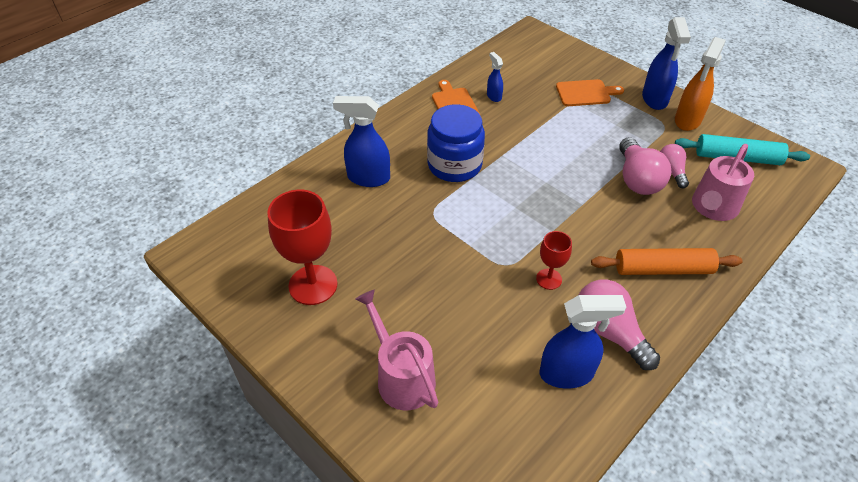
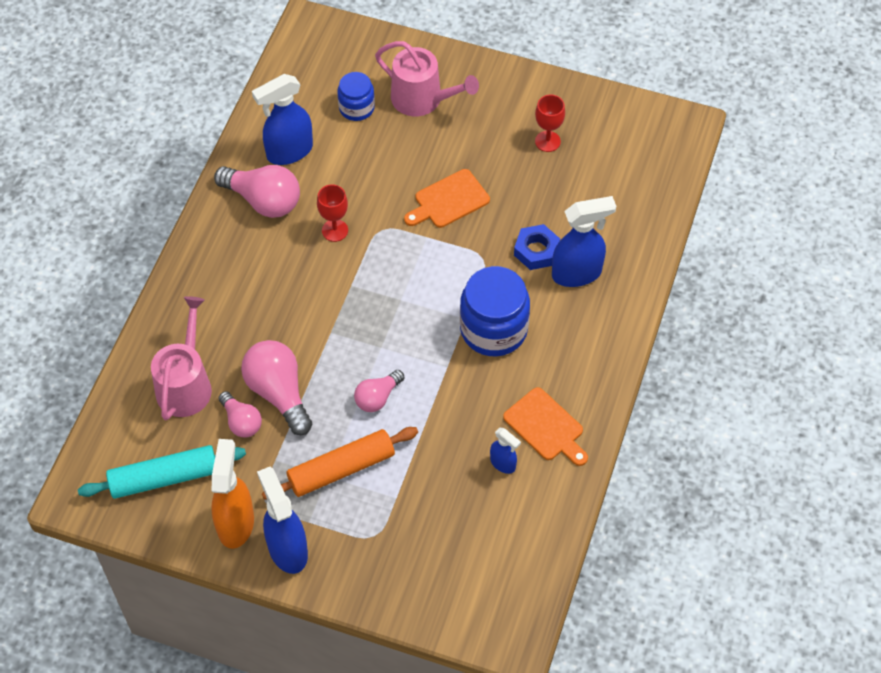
camera: 155 degrees right, 10 degrees up
red goblet [267,190,337,305] -> red goblet [535,95,565,152], size x0.53
orange cutting board [556,79,624,106] -> orange cutting board moved to [404,169,490,228]
orange rolling pin [591,248,743,275] -> orange rolling pin moved to [262,427,418,500]
none -> blue jar [337,72,375,121]
none -> pink light bulb [354,370,404,412]
none -> blue nut [514,224,560,270]

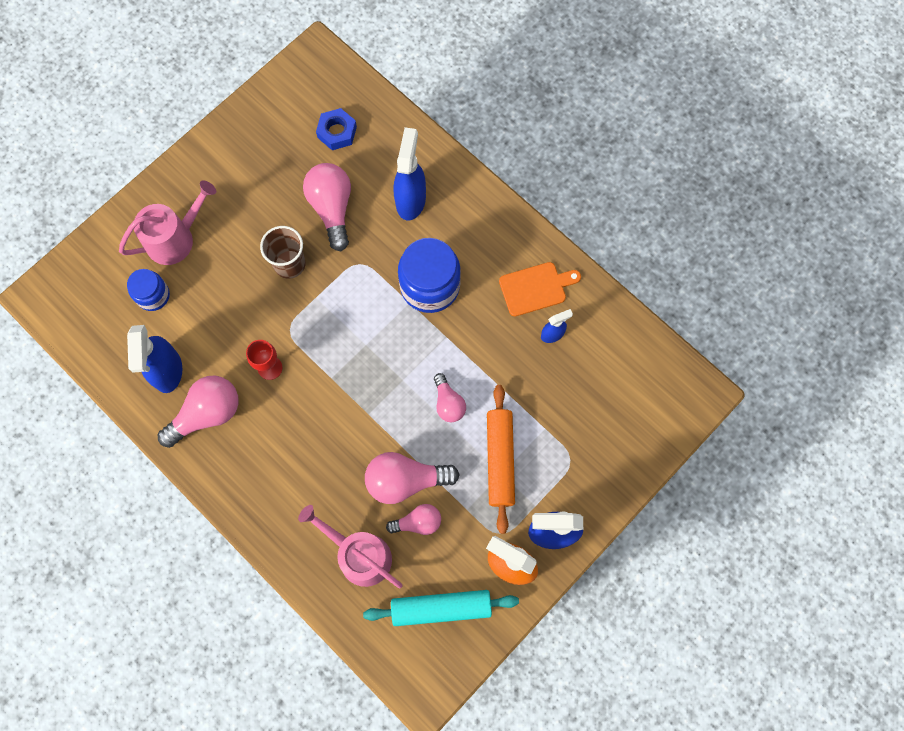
camera: 65 degrees left, 15 degrees up
turquoise rolling pin [78,445,246,499] -> turquoise rolling pin turned 75 degrees clockwise [363,590,519,626]
orange cutting board [404,169,490,228] -> brown cup [260,226,305,279]
blue nut [514,224,560,270] -> blue nut moved to [316,108,357,150]
red goblet [535,95,565,152] -> none
none -> pink light bulb [303,163,351,251]

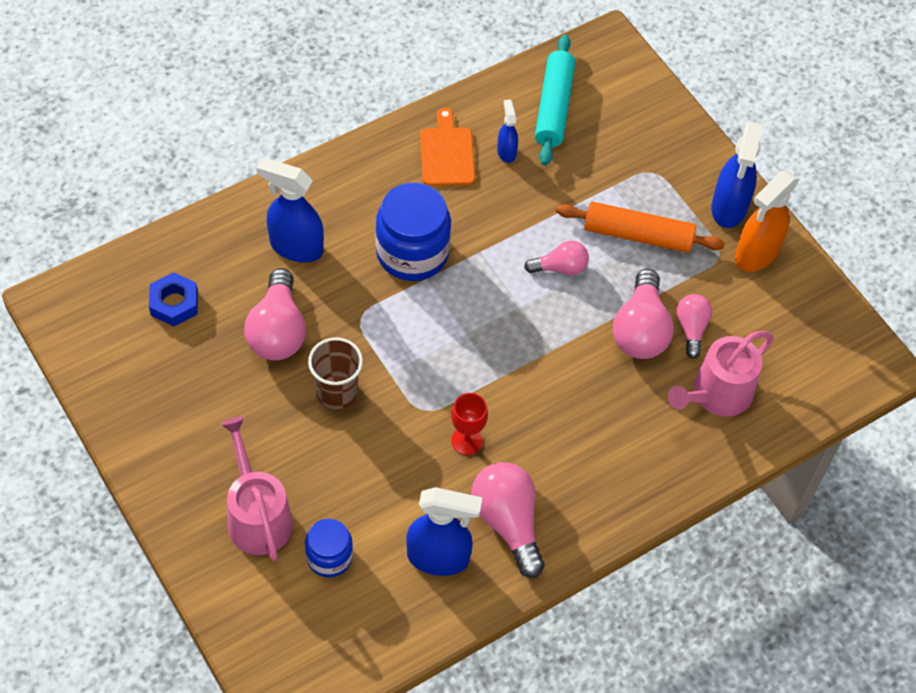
camera: 80 degrees left, 15 degrees down
pink light bulb [303,163,351,251] -> pink light bulb turned 90 degrees counterclockwise [244,268,306,360]
turquoise rolling pin [363,590,519,626] -> turquoise rolling pin moved to [535,35,575,165]

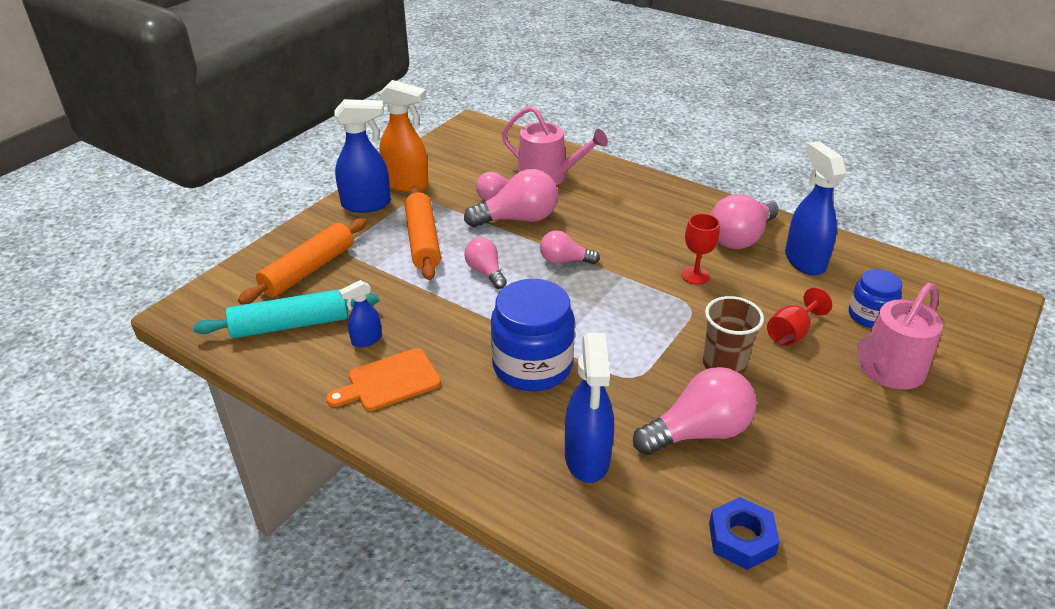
camera: 110 degrees left, 20 degrees down
none -> orange rolling pin [238,218,367,305]
none -> pink light bulb [540,230,600,264]
none -> red goblet [767,287,832,346]

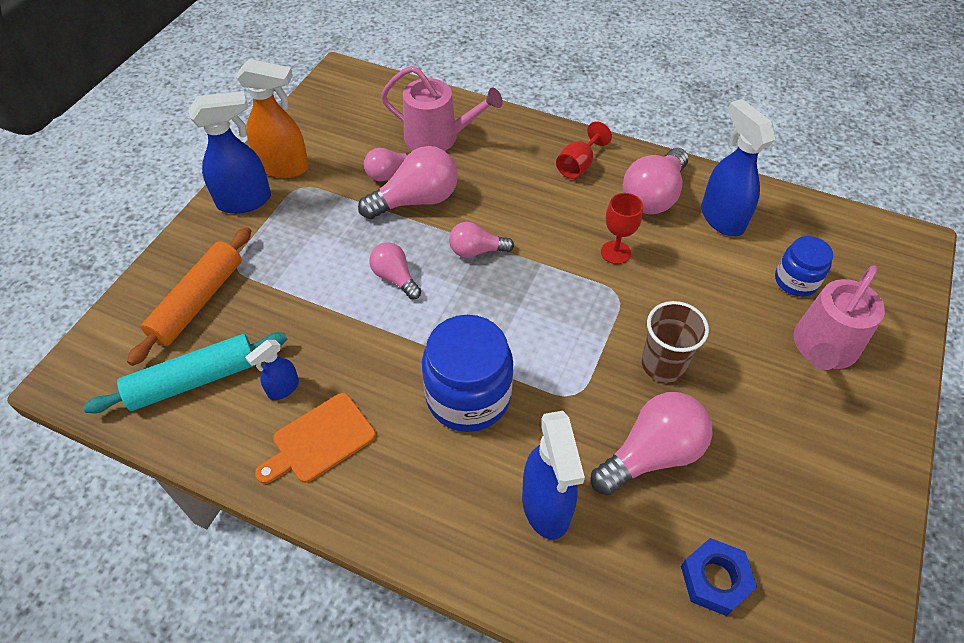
camera: 10 degrees left, 15 degrees up
orange rolling pin [404,186,441,280] -> none
red goblet [767,287,832,346] -> red goblet moved to [556,121,612,179]

